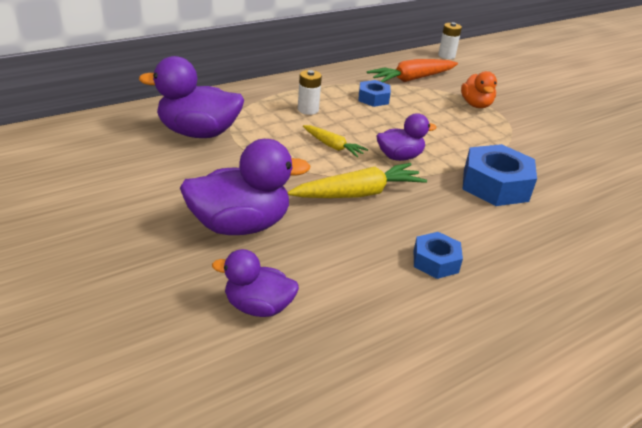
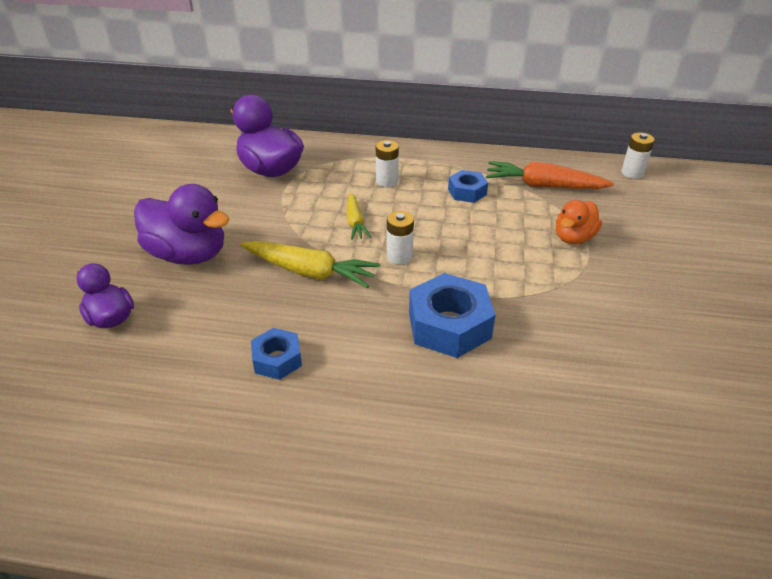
camera: 45 degrees right, 5 degrees up
purple duck [377,113,437,161] -> white battery [387,211,414,265]

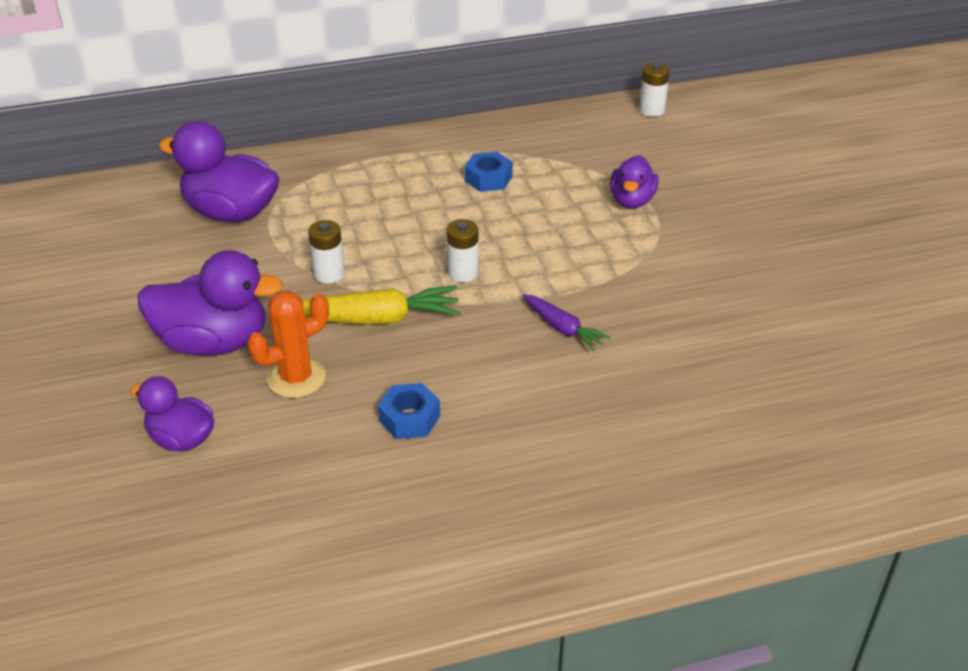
camera: 25 degrees left, 0 degrees up
yellow carrot [346,193,371,240] -> none
white battery [376,140,399,187] -> white battery moved to [308,220,345,284]
blue nut [409,273,496,358] -> purple carrot [523,294,611,351]
orange carrot [486,161,614,189] -> none
orange duck [556,200,602,244] -> purple duck [610,155,659,208]
none -> orange cactus [247,290,329,398]

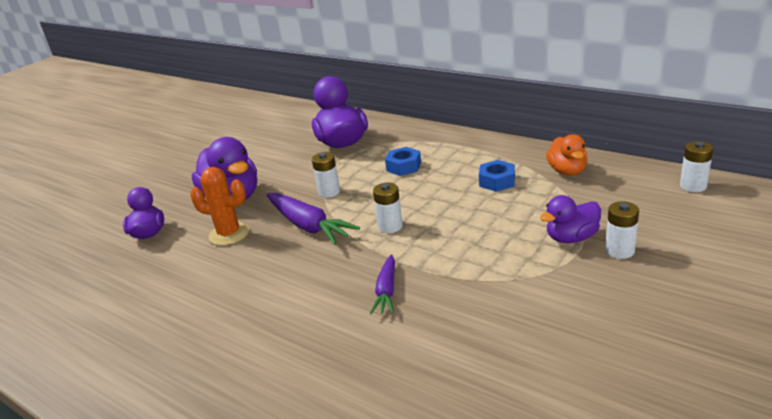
camera: 55 degrees right, 10 degrees down
yellow carrot [302,286,460,325] -> purple carrot [266,193,360,245]
blue nut [378,383,440,439] -> blue nut moved to [385,147,421,176]
none -> orange duck [546,134,588,175]
none -> white battery [605,201,639,259]

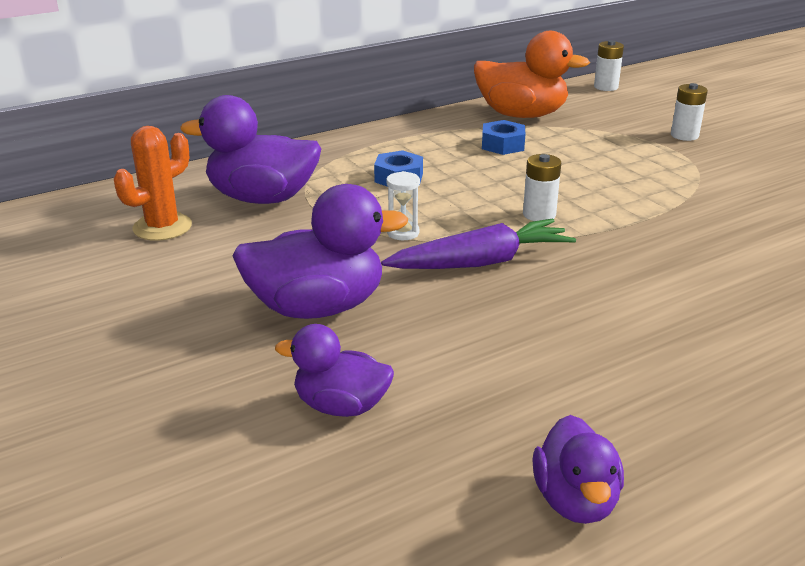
camera: 70 degrees left, 0 degrees up
orange cactus [190,167,249,245] -> orange cactus moved to [114,126,192,241]
white battery [312,152,340,198] -> white hourglass [386,171,420,240]
purple carrot [370,254,395,314] -> none
purple duck [540,195,601,243] -> purple duck moved to [532,415,624,524]
orange duck [546,134,588,175] -> orange duck [474,31,590,118], size x1.67

